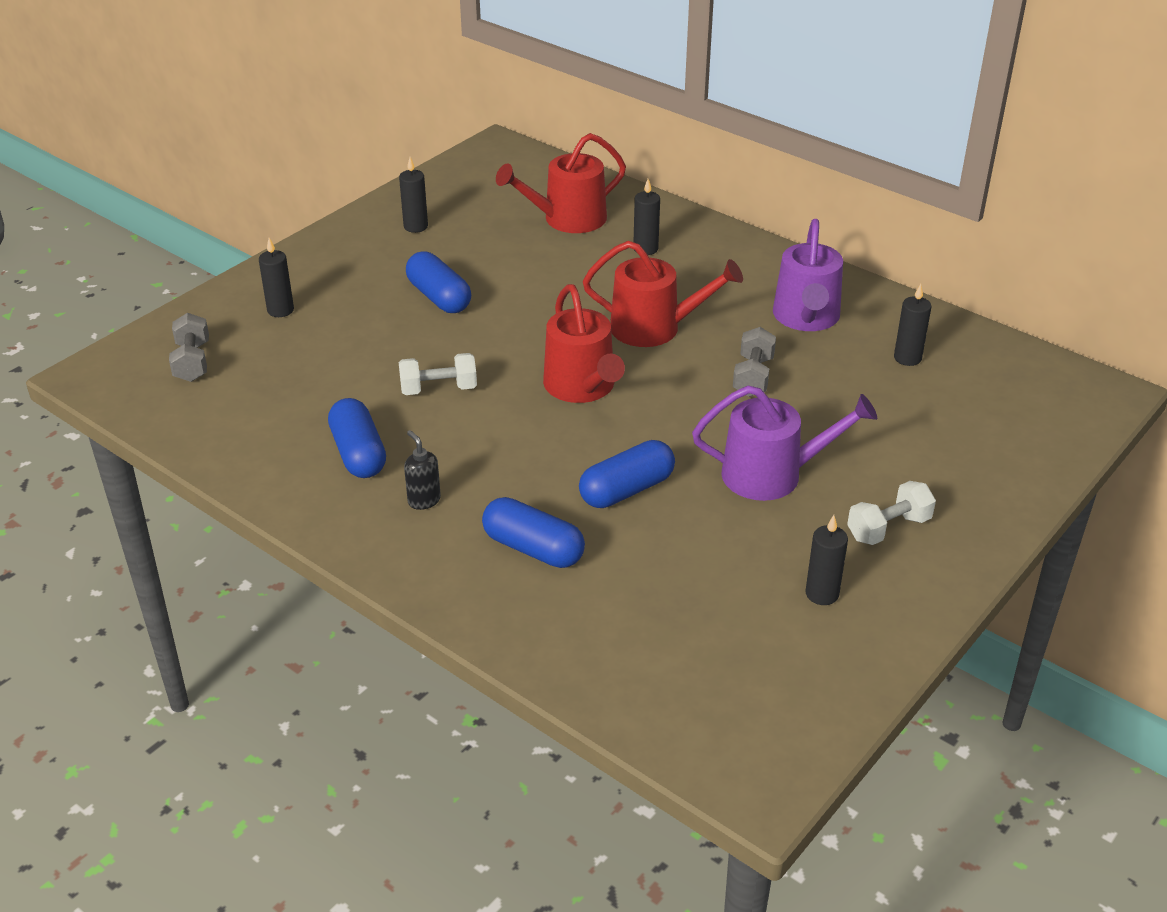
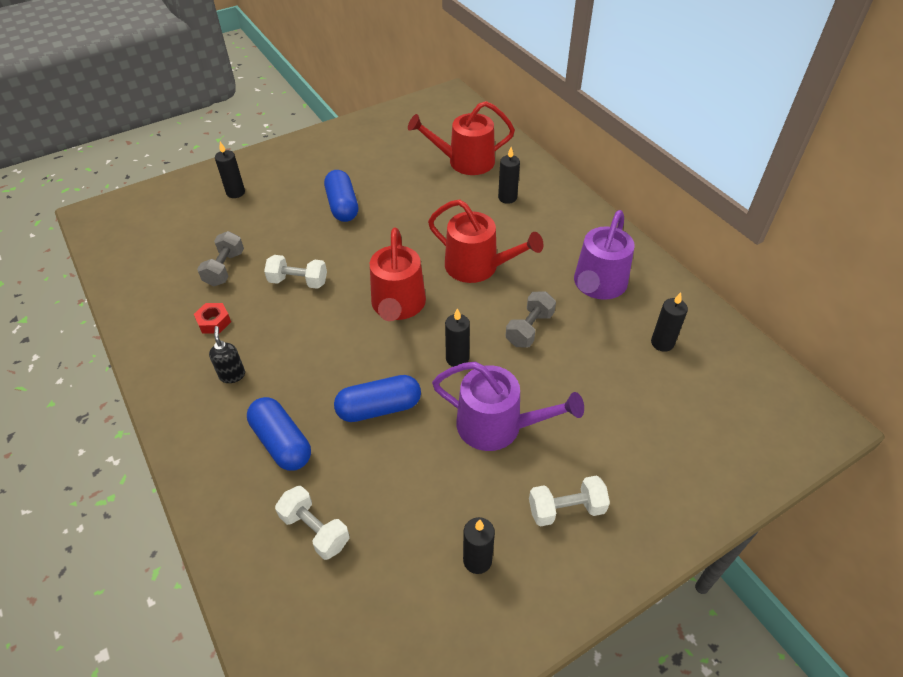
camera: 20 degrees right, 10 degrees up
grey dumbbell [169,313,209,382] -> grey dumbbell moved to [197,231,244,286]
blue capsule [328,398,386,478] -> red nut [194,303,231,334]
black candle [399,157,428,233] -> black candle moved to [445,308,470,367]
none -> white dumbbell [275,486,350,560]

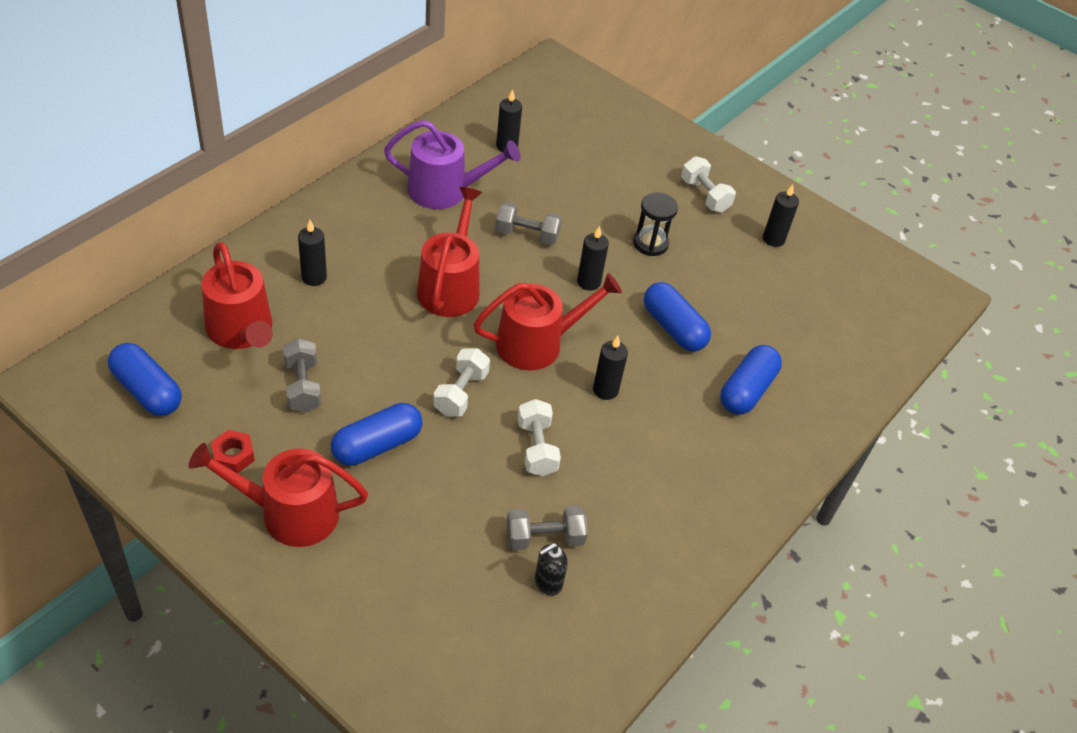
camera: 115 degrees left, 0 degrees up
red nut [194,303,231,334] -> red nut moved to [211,430,255,473]
black soap dispenser [209,326,245,383] -> black soap dispenser moved to [535,543,568,596]
black candle [215,142,245,198] -> black candle moved to [593,336,628,400]
white dumbbell [275,486,350,560] -> white dumbbell moved to [433,348,490,417]
purple watering can [432,362,584,451] -> black hourglass [633,192,678,256]
none -> blue capsule [108,343,182,416]
none -> red watering can [189,443,368,547]
none -> grey dumbbell [283,338,321,413]

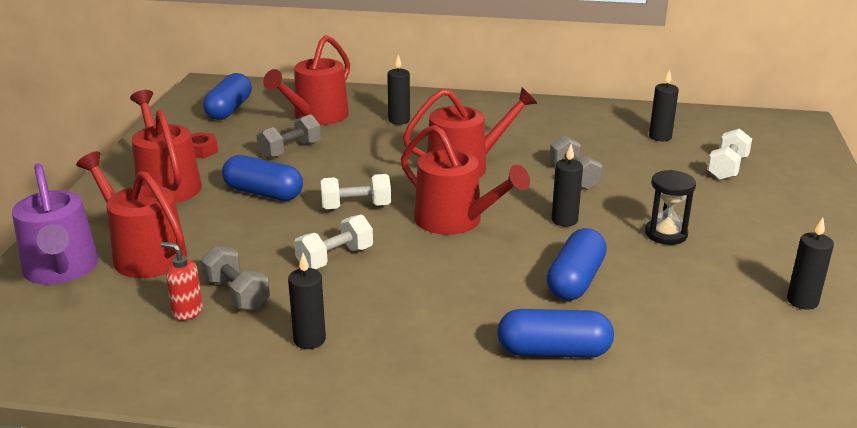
camera: 65 degrees right, 20 degrees down
purple watering can [384,120,521,209] -> purple watering can moved to [12,163,98,285]
black soap dispenser [535,543,568,596] -> red soap dispenser [161,242,203,321]
black candle [593,336,628,400] -> black candle moved to [288,253,326,349]
white dumbbell [681,156,736,212] -> white dumbbell moved to [707,129,752,180]
none -> red watering can [76,151,187,278]

